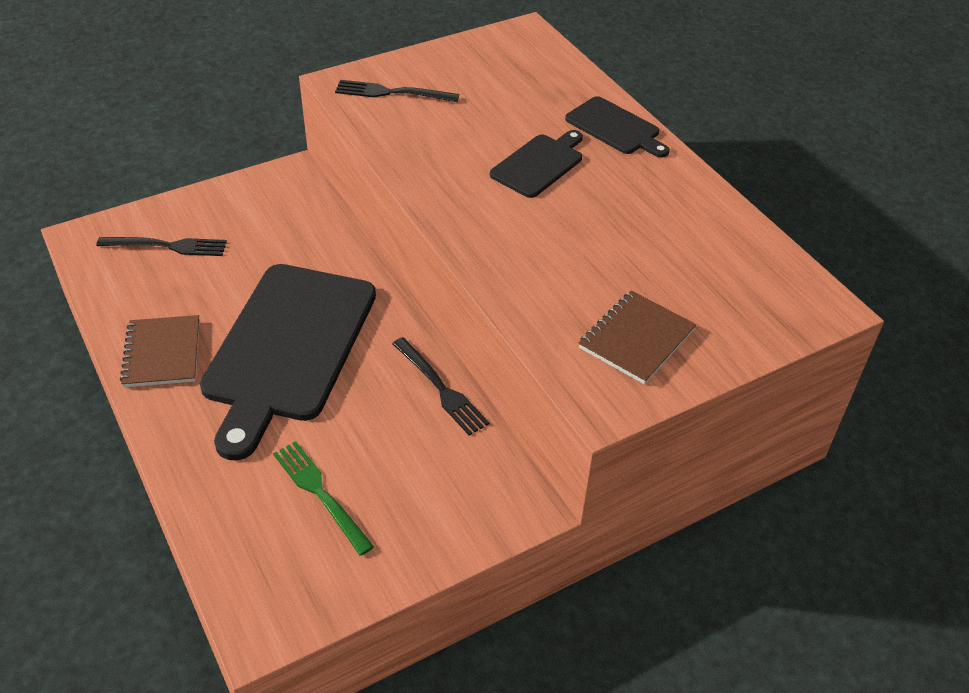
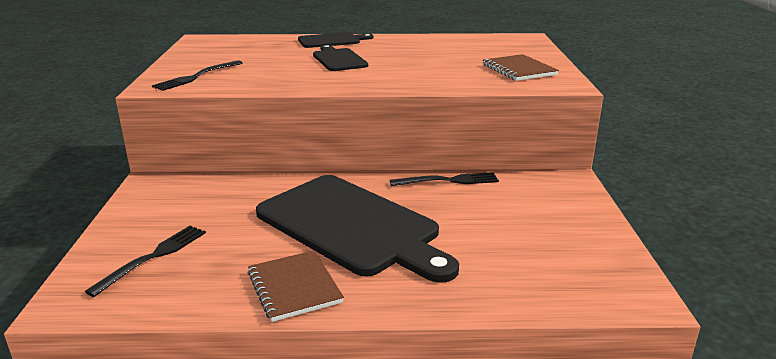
camera: 60 degrees left, 20 degrees down
brown notebook [120,315,199,387] -> brown notebook turned 45 degrees clockwise [248,250,344,322]
green fork [273,441,374,556] -> none

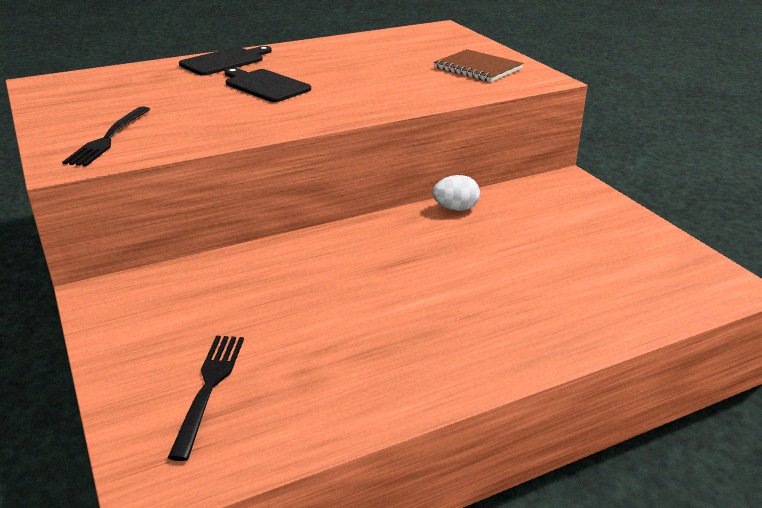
camera: 25 degrees left, 5 degrees up
brown notebook [248,250,344,322] -> none
black cutting board [256,175,459,283] -> none
black fork [389,172,499,186] -> white egg [432,175,480,211]

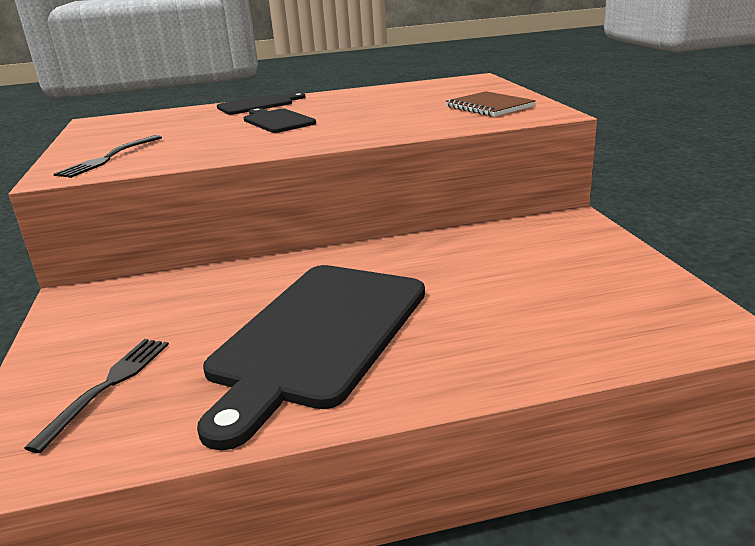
camera: 15 degrees right, 5 degrees down
white egg [432,175,480,211] -> none
none -> black cutting board [197,265,425,451]

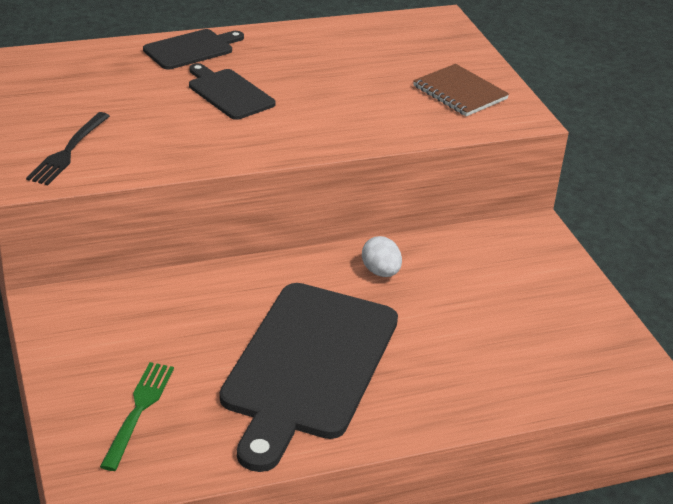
camera: 10 degrees left, 10 degrees up
black fork [25,339,169,453] -> green fork [100,362,174,471]
none -> white egg [362,236,402,277]

